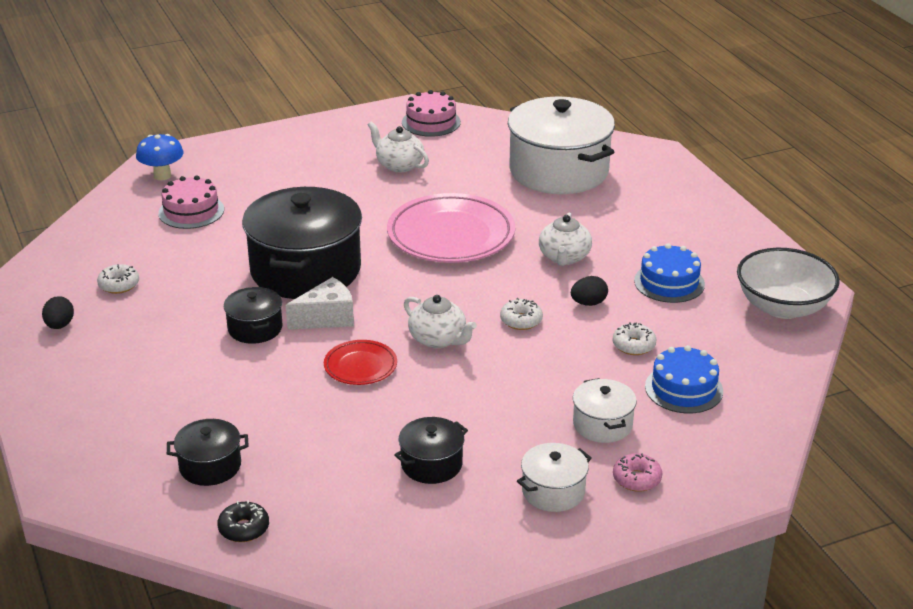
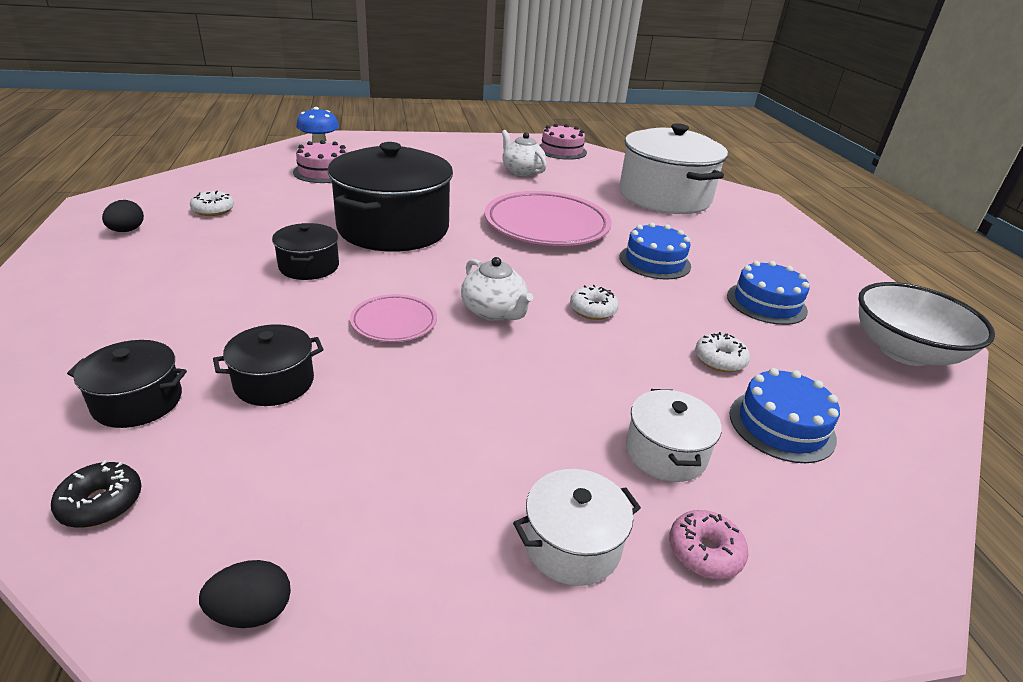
camera: 10 degrees right, 0 degrees up
white cheese [286,277,354,330] -> none
red plate [324,340,397,385] -> pink plate [350,294,437,342]
black pot [394,417,468,484] -> black pot moved to [213,324,323,406]
white teapot [539,213,592,266] -> blue cake [619,223,691,280]
black egg [571,276,608,306] -> black egg moved to [199,560,291,628]

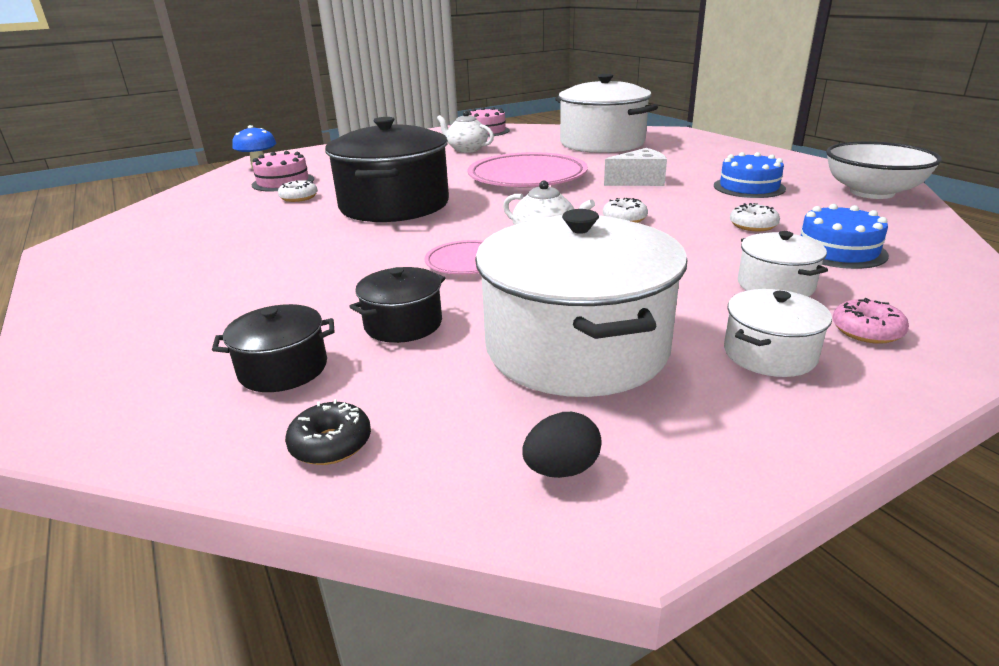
camera: 15 degrees left, 5 degrees down
black egg [102,200,144,232] -> none
white donut [190,191,234,216] -> white donut moved to [278,180,318,202]
black pot [272,223,339,280] -> none
blue cake [619,223,691,280] -> white cheese [604,148,667,186]
none -> white pot [475,209,688,397]

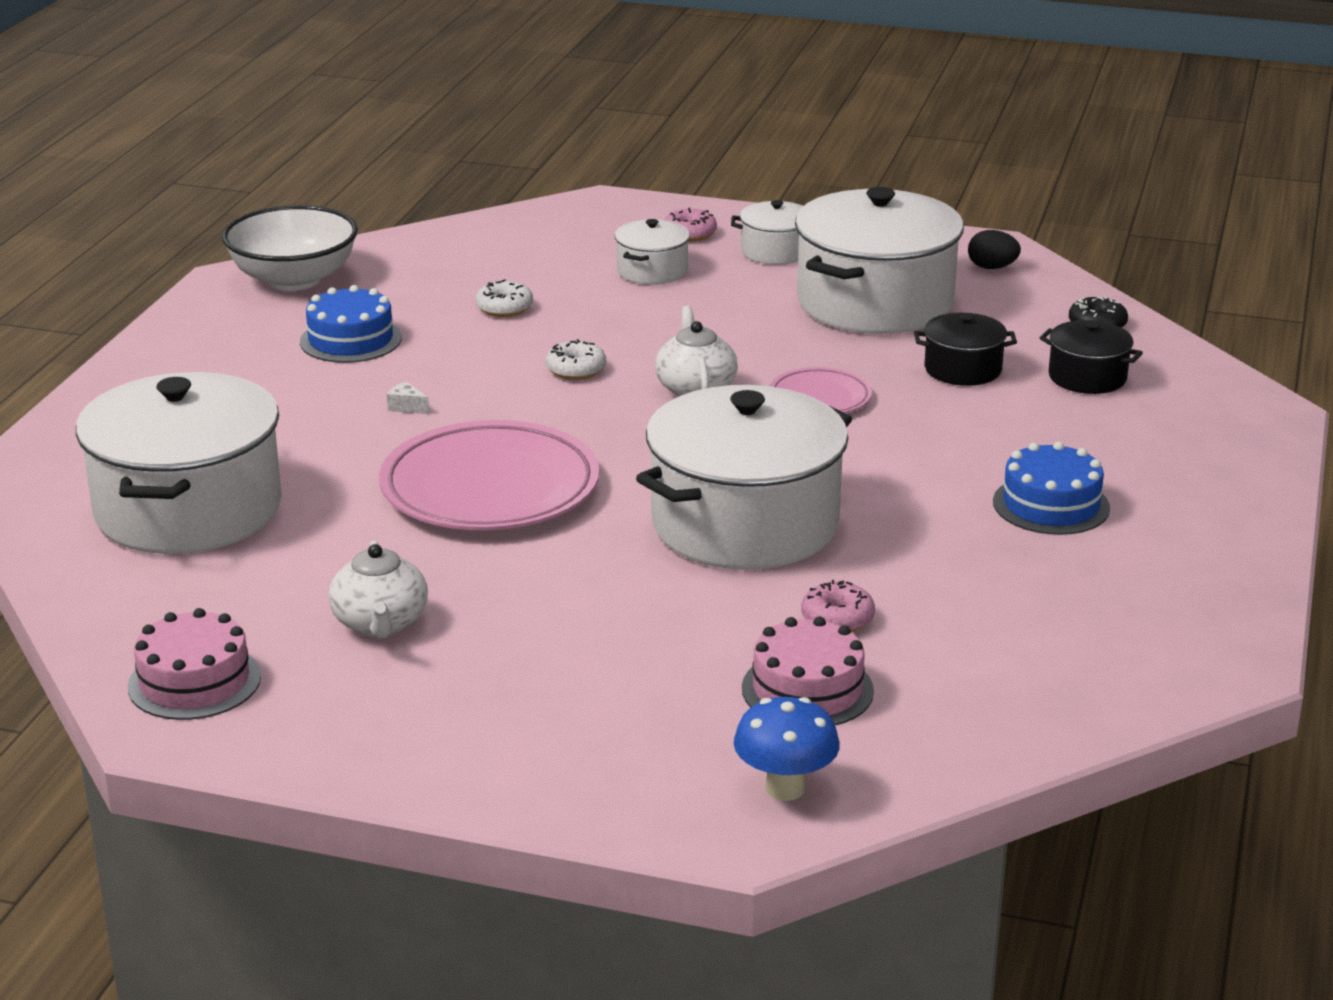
camera: 135 degrees left, 0 degrees up
white donut [278,180,318,202] -> pink donut [801,580,875,632]
black pot [325,117,449,222] -> white pot [636,385,852,569]
white cheese [604,148,667,186] -> white cheese [387,382,429,414], size x0.44
blue cake [801,204,889,269] -> blue cake moved to [993,442,1110,535]

